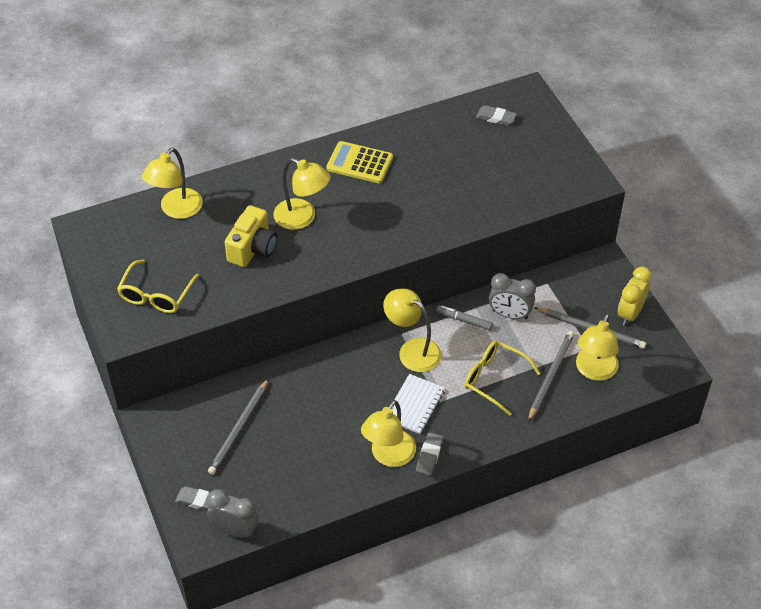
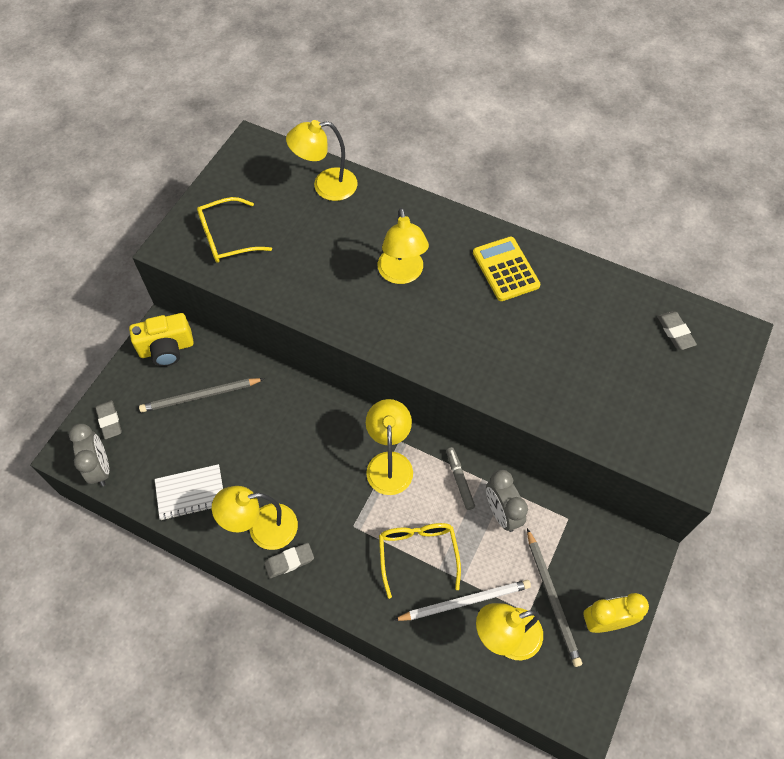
camera: 50 degrees right, 10 degrees up
yellow camera [225,205,277,267] -> yellow camera moved to [129,313,194,366]
white notebook [392,374,445,434] -> white notebook moved to [155,464,223,520]
grey pencil [528,331,574,422] -> white pencil [393,580,531,621]

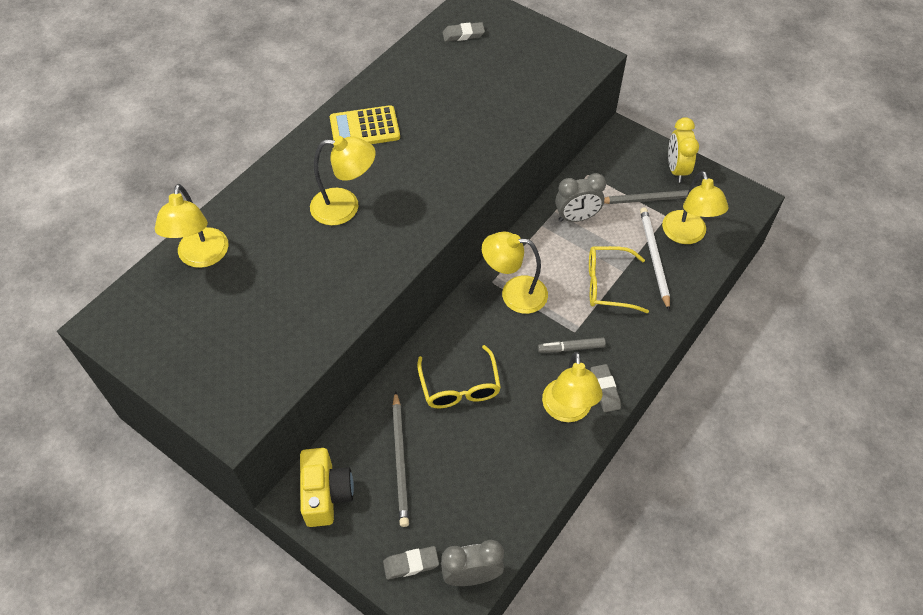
camera: 80 degrees left, 5 degrees down
white notebook [155,464,223,520] -> none
yellow glasses [197,197,272,263] -> yellow glasses moved to [417,345,501,408]
grey marker [446,447,475,510] -> grey marker moved to [538,337,606,353]

